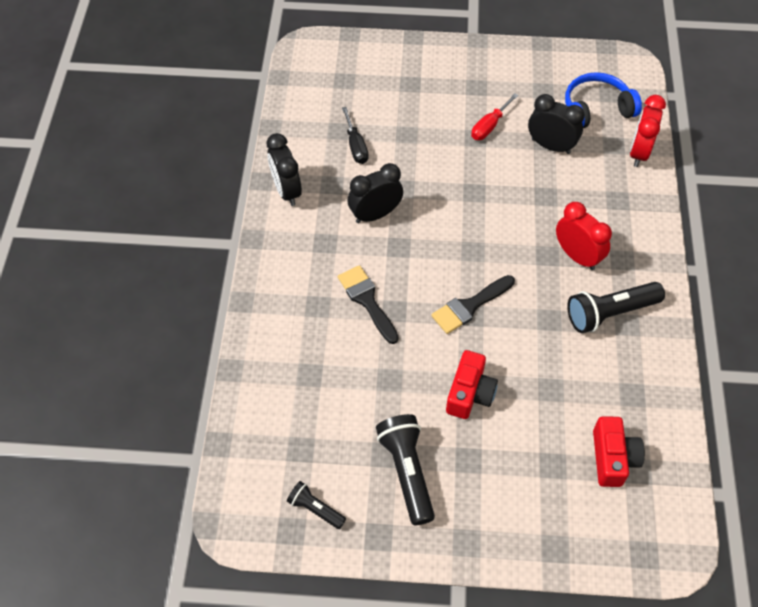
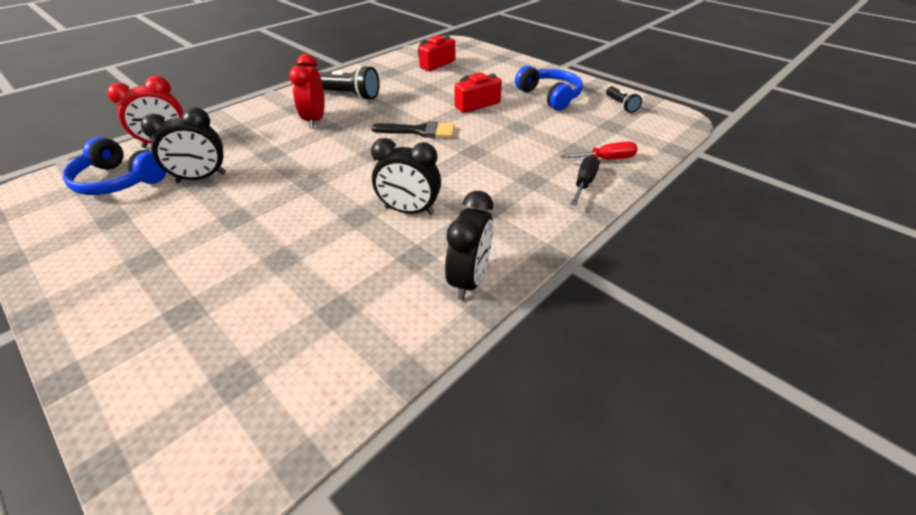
camera: 140 degrees left, 15 degrees down
black brush [338,265,399,344] -> none
black screwdriver [342,107,369,164] -> black screwdriver moved to [570,155,600,206]
black flashlight [376,414,435,525] -> blue headphones [515,66,583,110]
red screwdriver [471,93,518,140] -> red screwdriver moved to [561,142,638,159]
black clock [528,94,585,154] -> black clock turned 90 degrees counterclockwise [141,107,226,183]

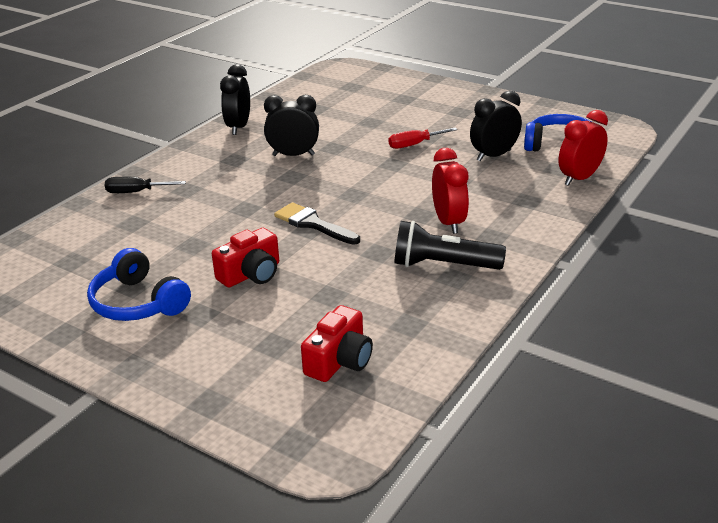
camera: 170 degrees right, 10 degrees down
black brush [371,121,455,138] -> black brush turned 45 degrees clockwise [274,202,360,245]
red screwdriver [561,142,638,159] -> red screwdriver moved to [389,128,458,149]
black screwdriver [570,155,600,206] -> black screwdriver turned 75 degrees clockwise [105,177,186,193]
black flashlight [606,86,642,113] -> none

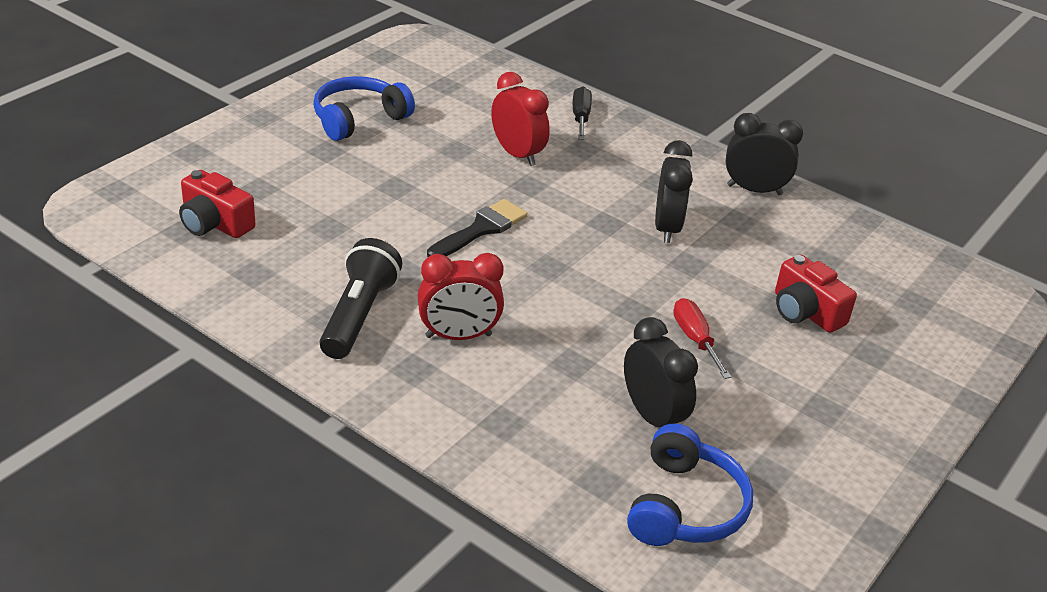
camera: 90 degrees right, 5 degrees up
red camera [212,228,279,287] -> red camera moved to [775,254,857,333]
red clock [558,110,608,186] -> red clock moved to [491,72,550,166]

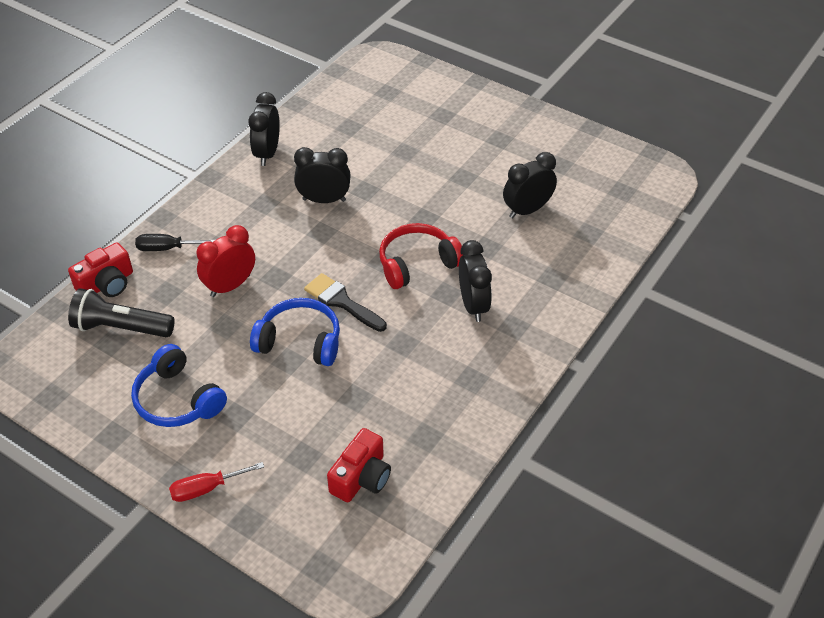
camera: 90 degrees left, 10 degrees up
black flashlight [320,238,402,359] -> black flashlight moved to [68,288,175,337]
red clock [418,253,504,340] -> black clock [459,240,492,322]
blue headphones [627,424,753,546] -> blue headphones moved to [250,298,340,366]
red screwdriver [673,298,732,379] -> red screwdriver moved to [169,462,264,502]
red camera [775,254,857,333] -> red camera moved to [68,243,133,297]
none -> red headphones [379,223,463,289]

